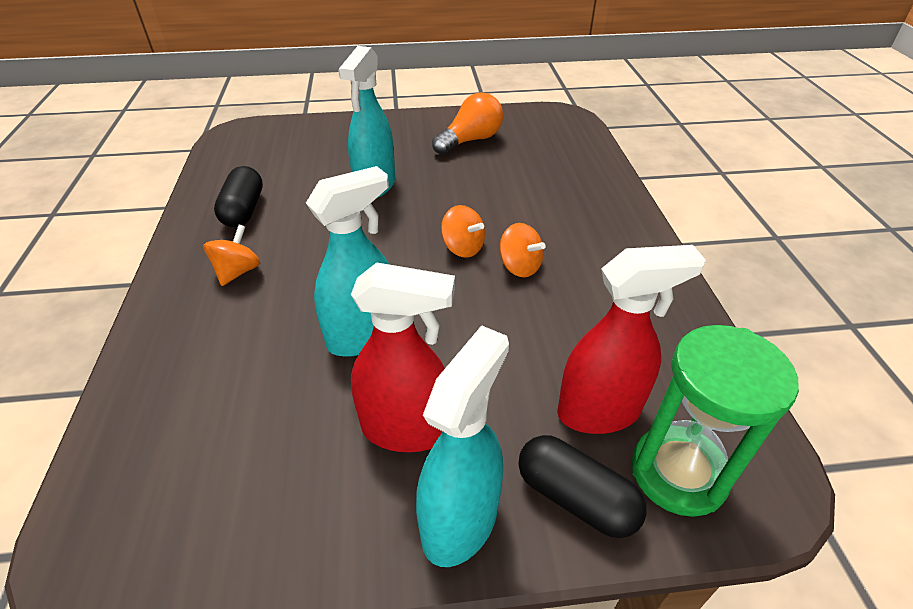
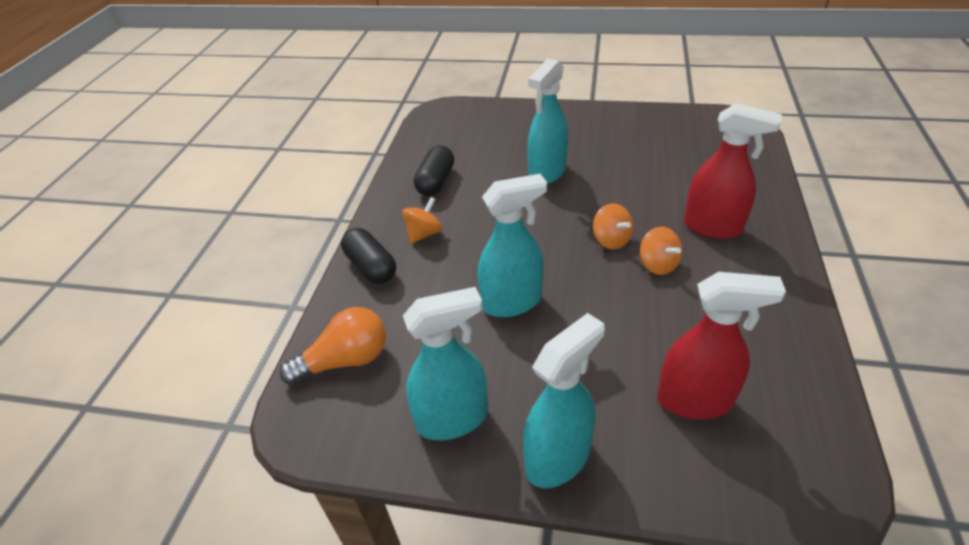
camera: 20 degrees right, 0 degrees up
red spray bottle [351,262,455,452] -> red spray bottle moved to [684,103,782,239]
orange light bulb [432,92,503,155] -> orange light bulb moved to [279,307,386,385]
black capsule [519,435,647,538] -> black capsule moved to [341,228,396,284]
green hourglass [632,325,799,517] -> none
none -> turquoise spray bottle [403,287,488,440]

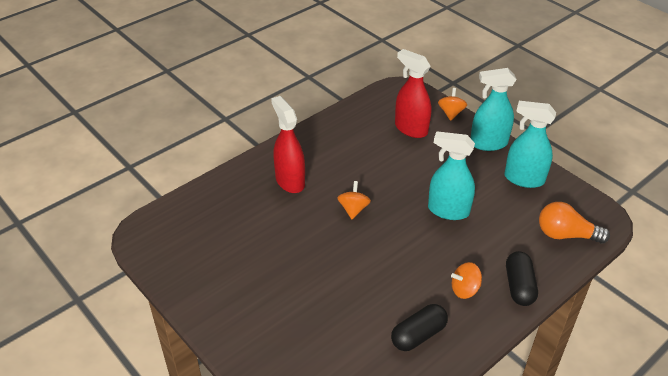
camera: 145 degrees left, 0 degrees up
turquoise spray bottle [527,58,568,184] -> none
orange spinning top [640,227,682,275] -> orange spinning top moved to [438,88,467,121]

